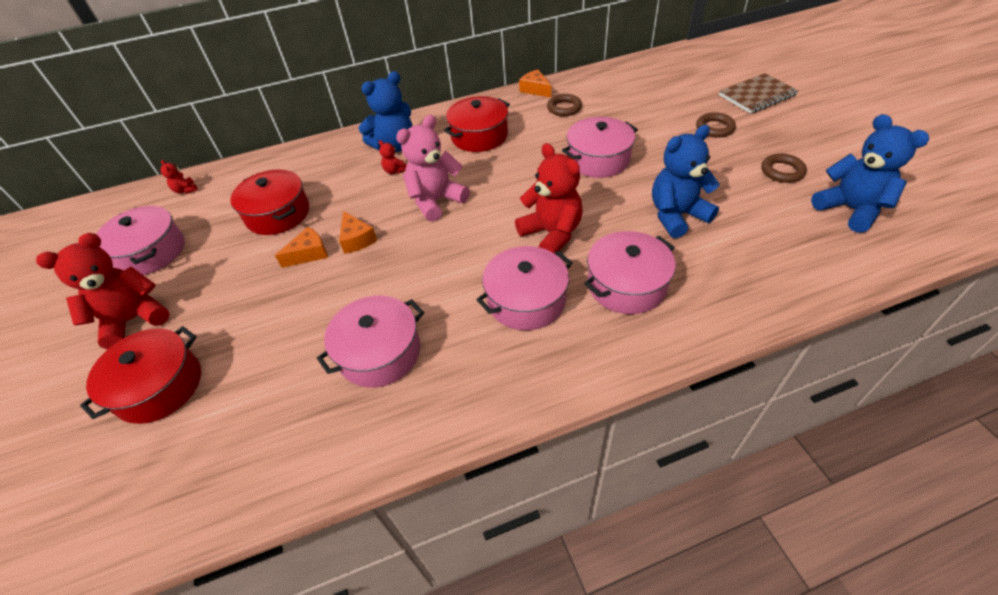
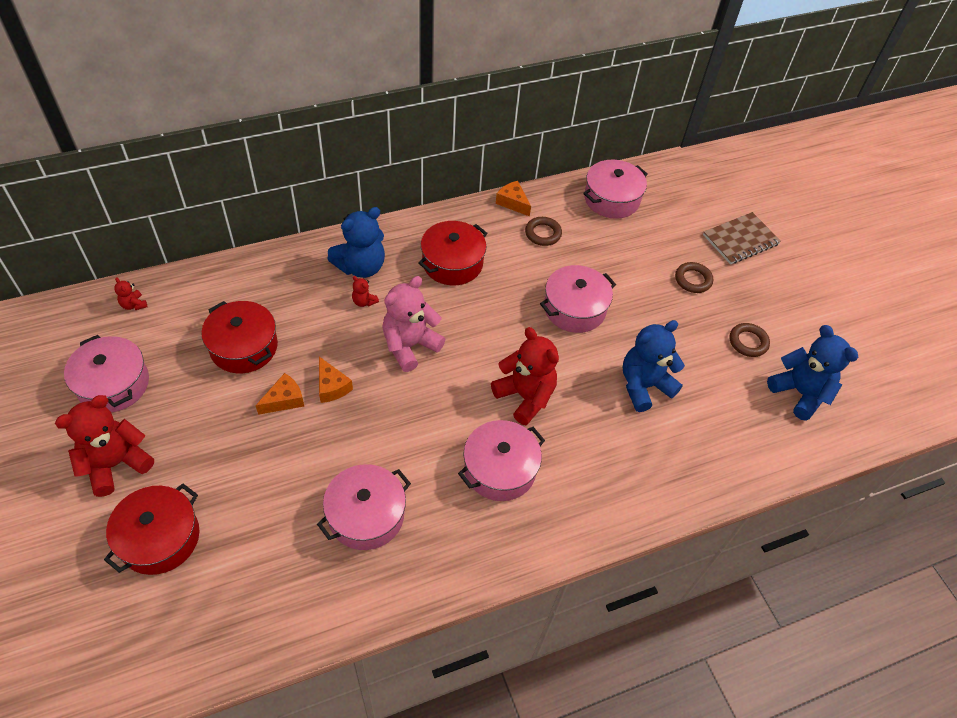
camera: 10 degrees left, 5 degrees up
pink pot [584,231,676,314] -> pink pot moved to [583,160,648,219]

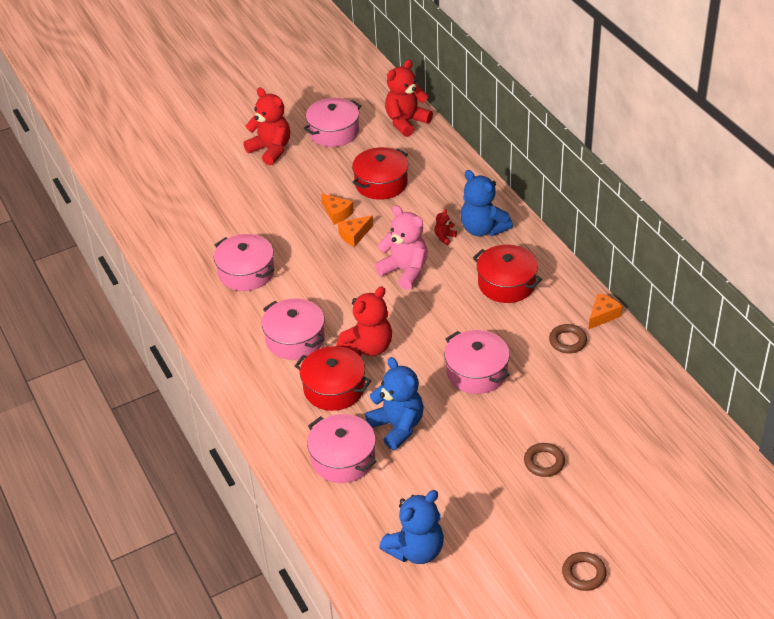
camera: 90 degrees right, 10 degrees down
red pot [104,484,199,575] -> red pot moved to [295,346,371,411]
red teddy bear [114,277,148,310] -> red teddy bear [385,60,433,137], size x2.28
pink pot [583,160,648,219] -> pink pot moved to [307,414,376,483]
brown notebook [703,212,781,265] -> none
brown ring [729,323,770,357] -> brown ring moved to [562,552,607,591]

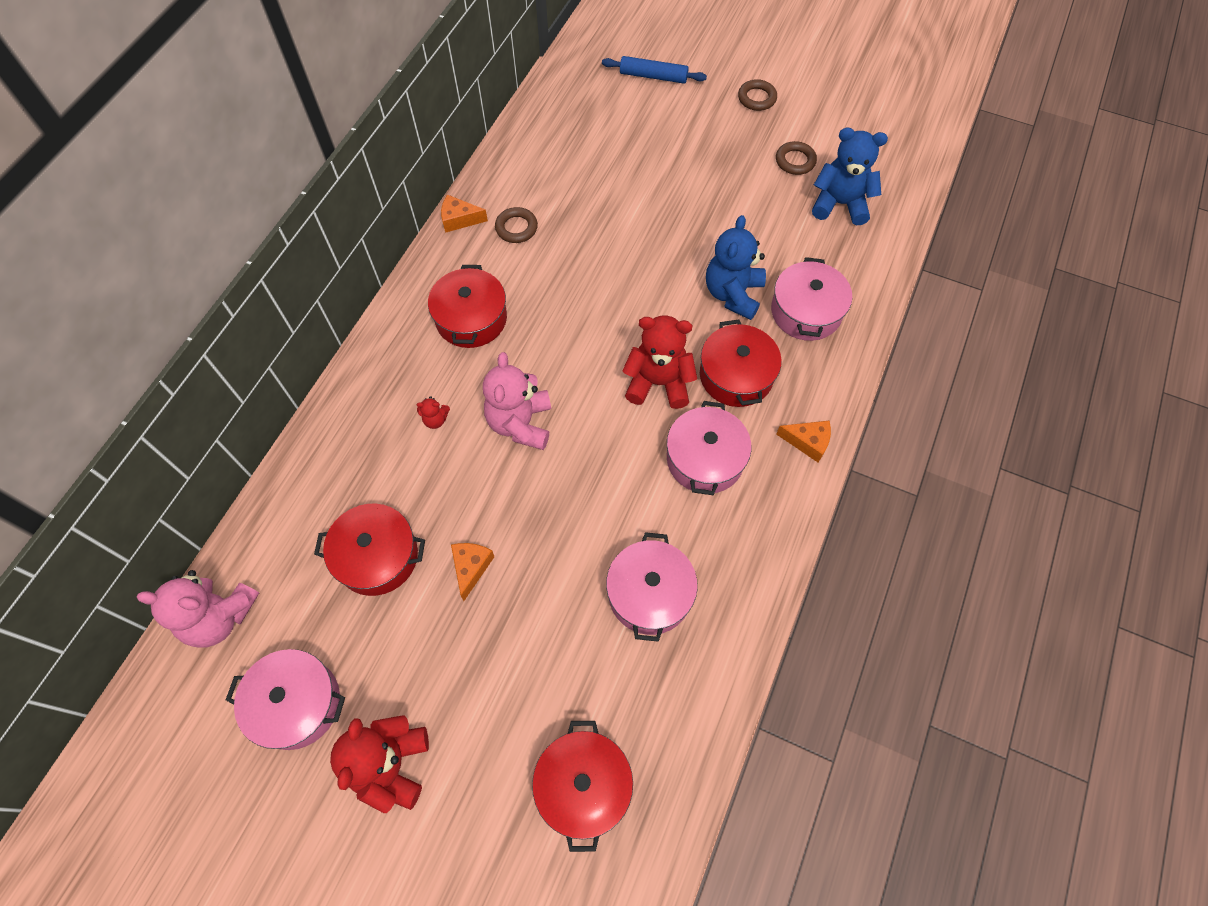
camera: 130 degrees left, 20 degrees up
orange cheese [338,216,373,247] -> orange cheese moved to [776,420,831,462]
red teddy bear [385,60,433,137] -> pink teddy bear [136,570,259,648]
pink pot [444,330,510,394] -> none
blue teddy bear [461,170,513,236] -> none
brown ring [524,443,565,477] -> brown ring moved to [776,141,817,175]
none -> red pot [532,721,633,852]
none -> blue rolling pin [602,56,707,84]

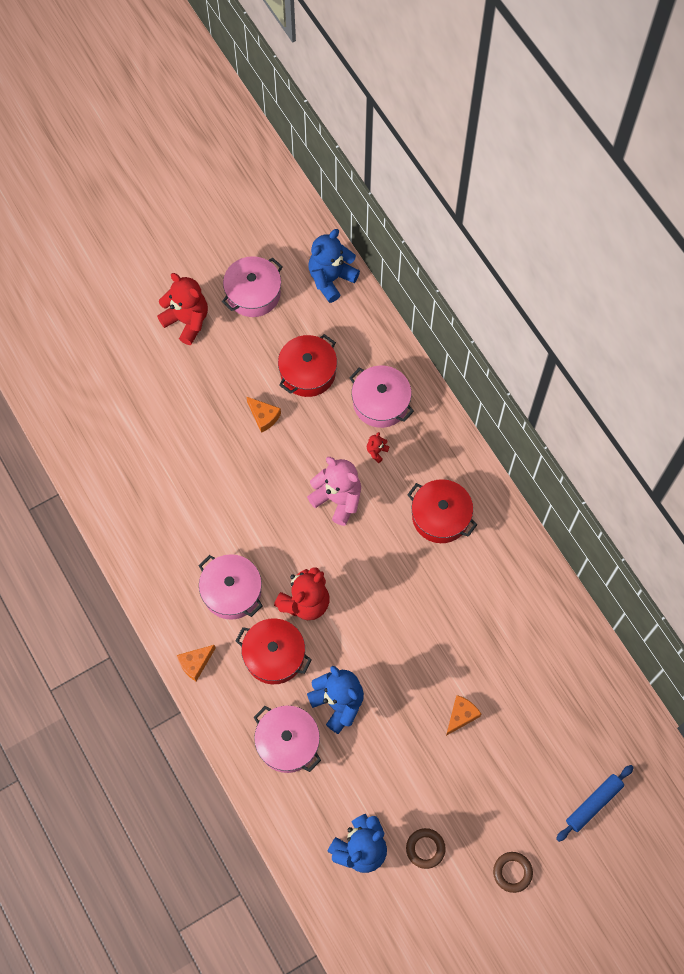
camera: 125 degrees right, 5 degrees up
pink teddy bear [136,570,259,648] -> blue teddy bear [309,229,360,303]
orange cheese [441,195,488,233] -> orange cheese moved to [446,695,481,736]
brown ring [495,207,538,243] -> none
red pot [532,721,633,852] -> none
pink pot [606,532,698,642] -> pink pot moved to [349,365,414,428]

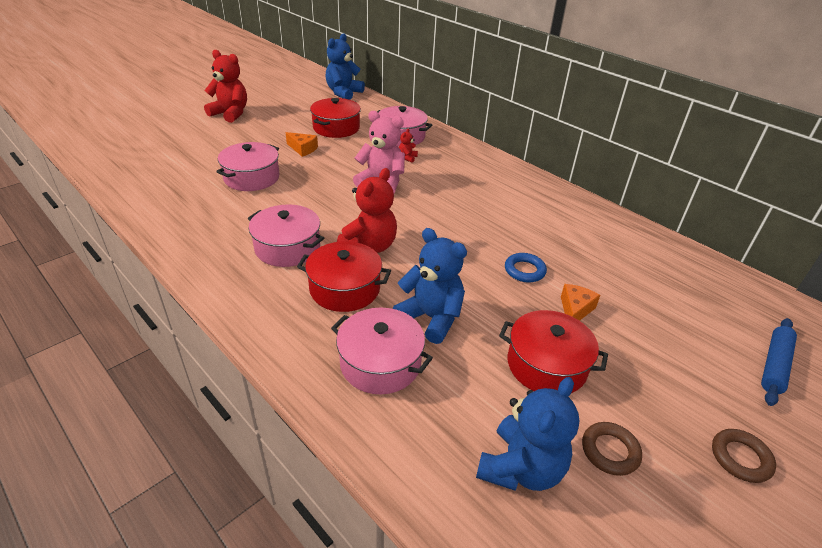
camera: 15 degrees left, 30 degrees down
orange cheese [177,645,216,681] -> none
pink pot [222,256,283,317] -> pink pot moved to [216,142,280,191]
red pot [407,479,477,543] -> red pot moved to [499,310,608,393]
none -> blue ring [505,253,547,282]

